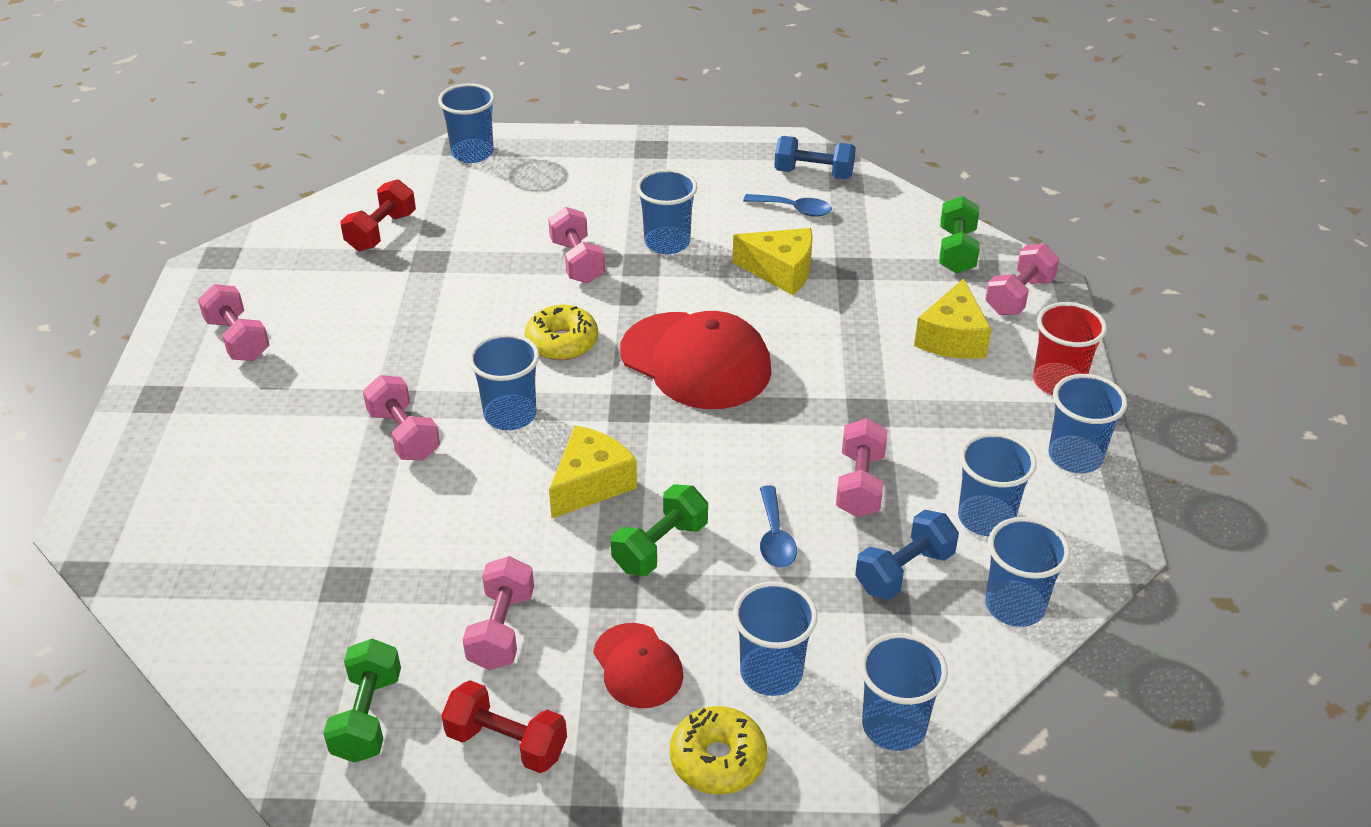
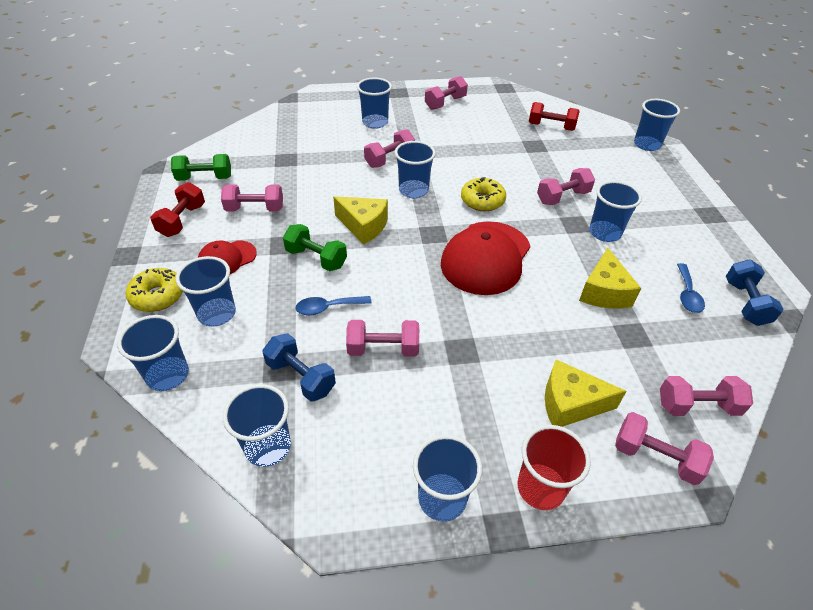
camera: 80 degrees right, 5 degrees up
green dumbbell [939,196,980,273] -> pink dumbbell [660,376,753,416]
blue cup [958,433,1037,536] -> blue cup moved to [357,78,392,129]

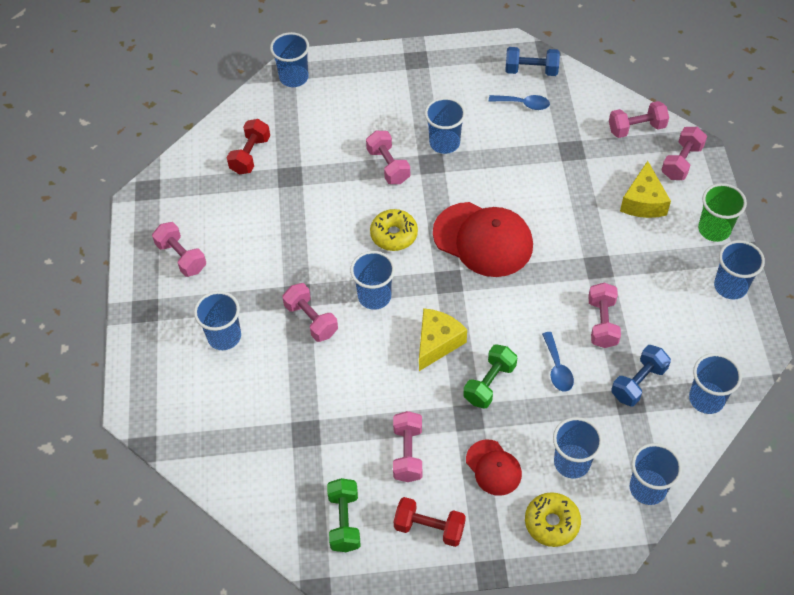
camera: 85 degrees left, 10 degrees up
red cup [517,425,591,510] -> green cup [698,183,747,242]
yellow cheese [579,248,641,309] -> none
pink dumbbell [660,376,753,416] -> pink dumbbell turned 75 degrees clockwise [609,101,669,138]

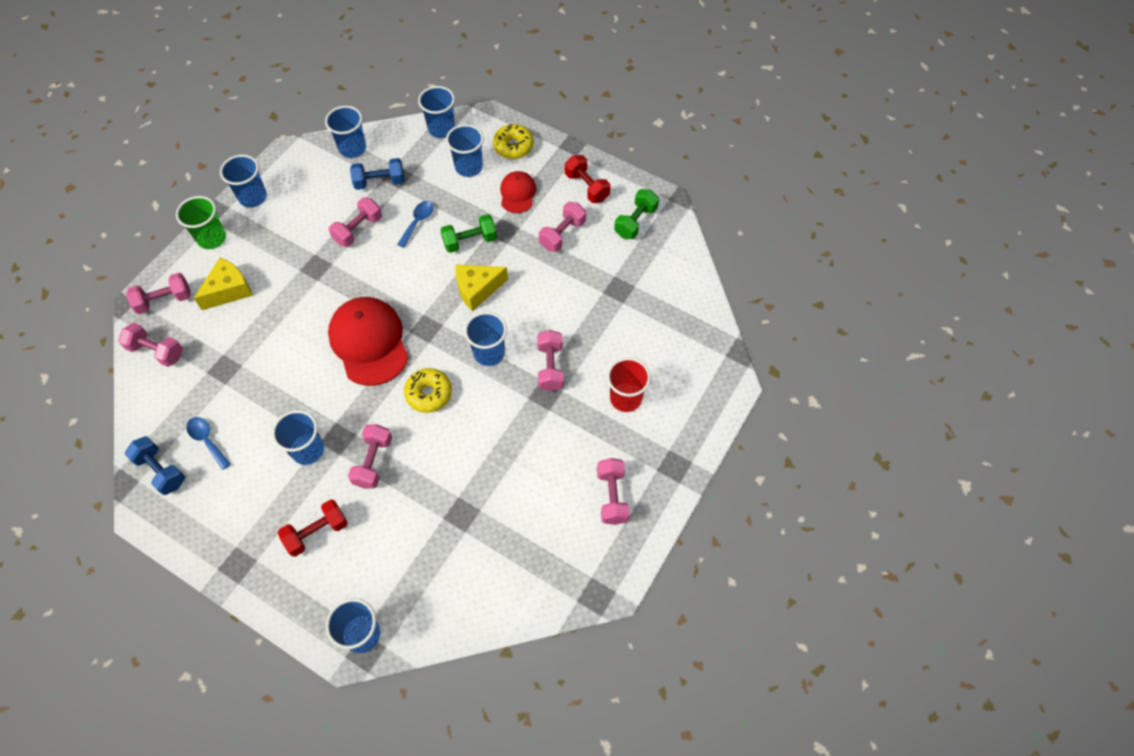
camera: 145 degrees left, 5 degrees up
blue cup [194,291,241,350] -> red cup [607,357,651,412]
red dumbbell [227,119,270,174] -> red dumbbell moved to [278,499,348,557]

